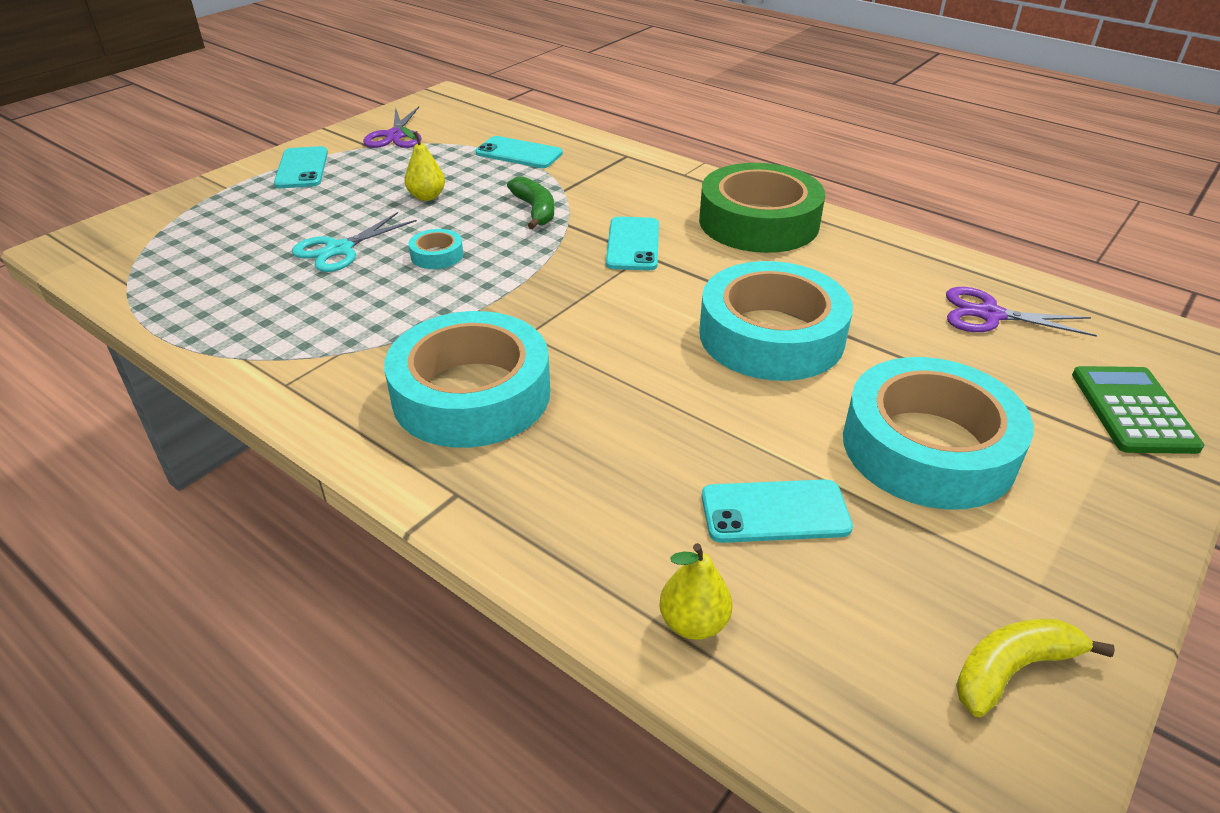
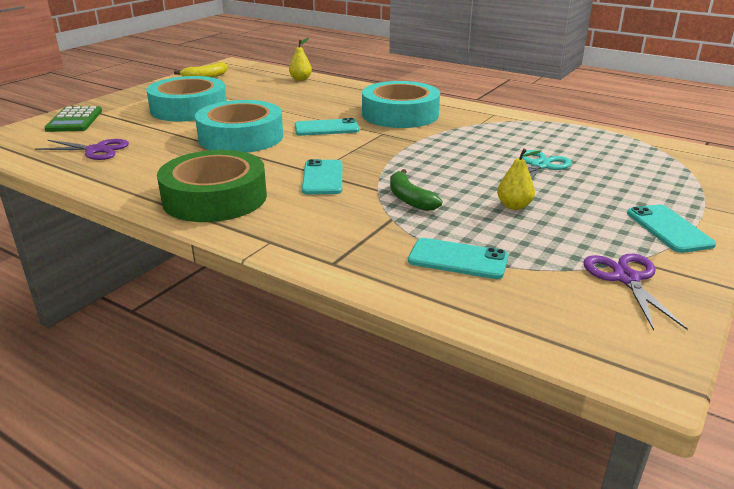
camera: 175 degrees right, 10 degrees down
turquoise tape [409,229,463,269] -> none
turquoise phone [702,479,853,543] -> turquoise phone moved to [295,118,360,136]

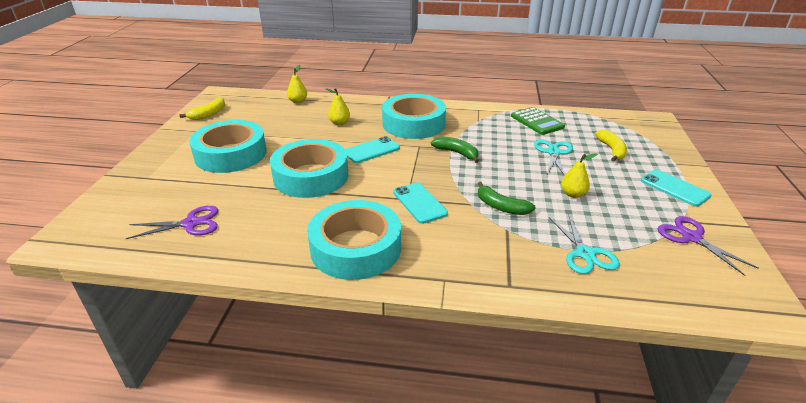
camera: 25 degrees left, 5 degrees up
green calculator [44,106,102,132] -> green calculator moved to [511,107,565,135]
green tape [157,150,267,222] -> turquoise tape [307,200,401,280]
turquoise phone [408,238,508,279] -> turquoise scissors [549,213,620,274]
none -> yellow pear [325,88,350,125]
none -> green banana [431,136,479,163]
none -> yellow banana [595,130,627,162]

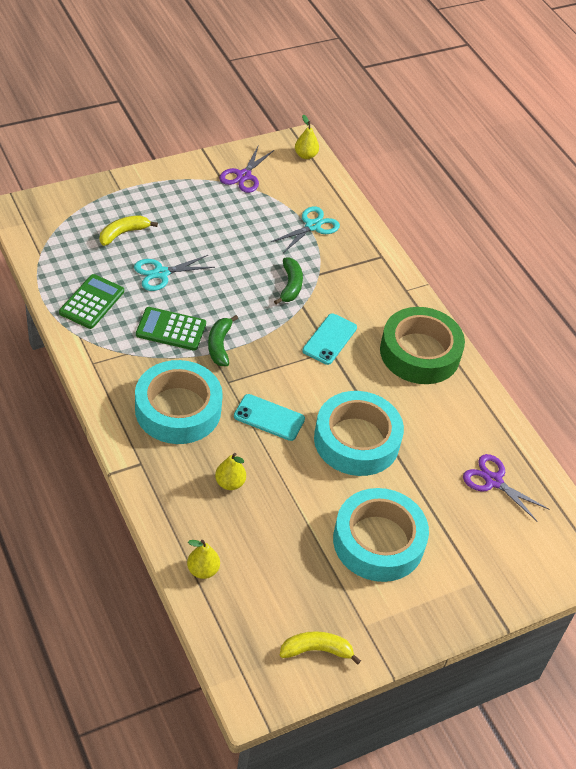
camera: 130 degrees left, 15 degrees up
turquoise tape [307,200,401,280] -> green tape [380,307,465,384]
yellow pear [561,153,597,198] -> yellow pear moved to [295,115,319,159]
turquoise phone [641,170,711,207] -> none
none -> green calculator [136,307,206,351]

